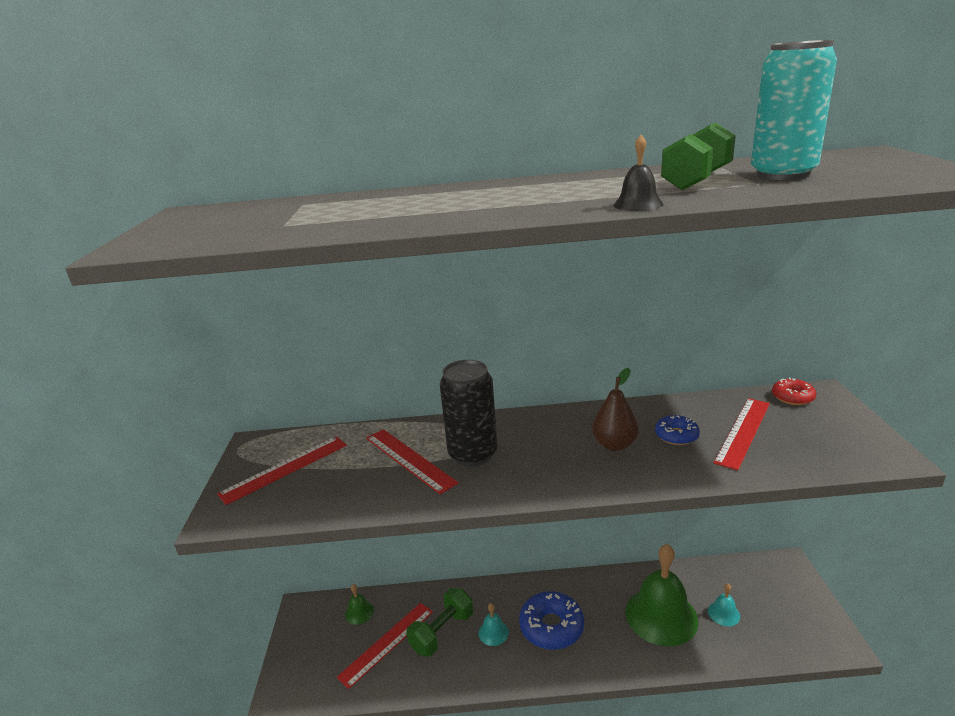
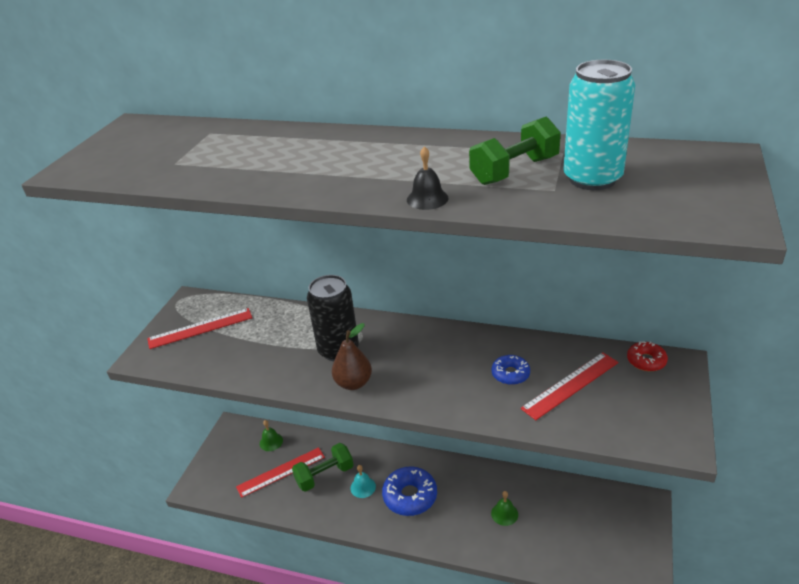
camera: 20 degrees right, 10 degrees up
red ruler [366,429,458,494] -> none
brown pear [592,368,639,451] -> brown pear moved to [332,323,372,390]
green bell [626,544,698,646] -> green bell [491,491,518,526], size x0.43
turquoise bell [708,584,740,626] -> none

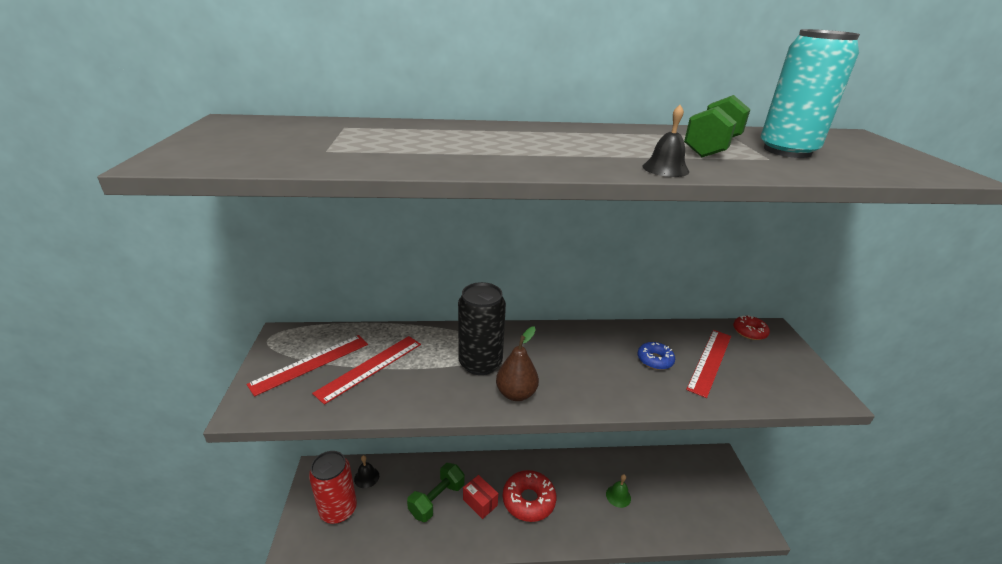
camera: 25 degrees left, 5 degrees down
red ruler [236,447,325,498] -> red ruler moved to [312,336,421,405]
green bell [260,420,283,451] -> black bell [354,455,379,488]
turquoise bell [351,465,376,498] -> red box [463,475,498,519]
blue donut [382,466,437,516] -> red donut [503,470,556,522]
none -> red can [309,451,357,524]

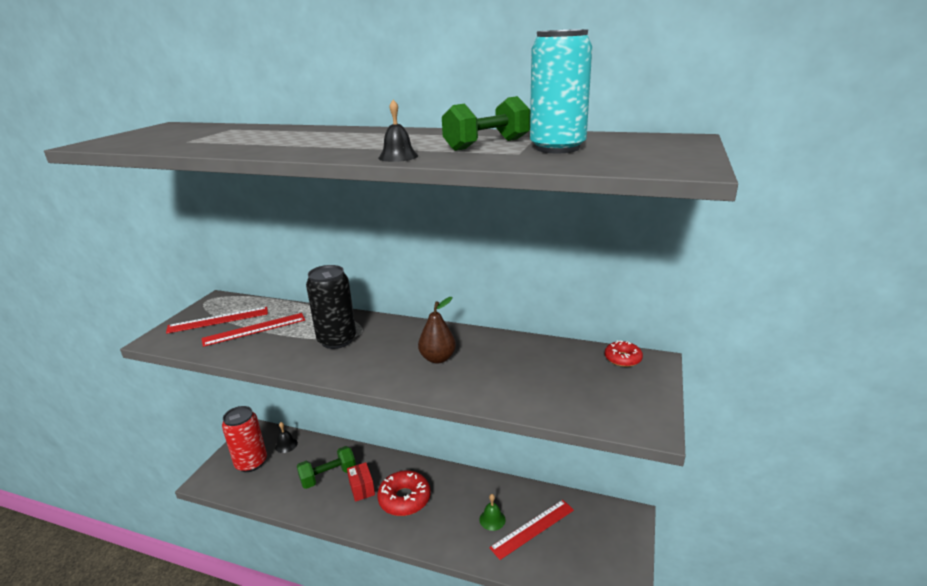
camera: 25 degrees right, 5 degrees down
brown pear [496,326,539,401] -> brown pear moved to [418,297,456,364]
blue donut [638,342,675,370] -> none
red ruler [686,330,731,398] -> red ruler moved to [489,500,574,560]

